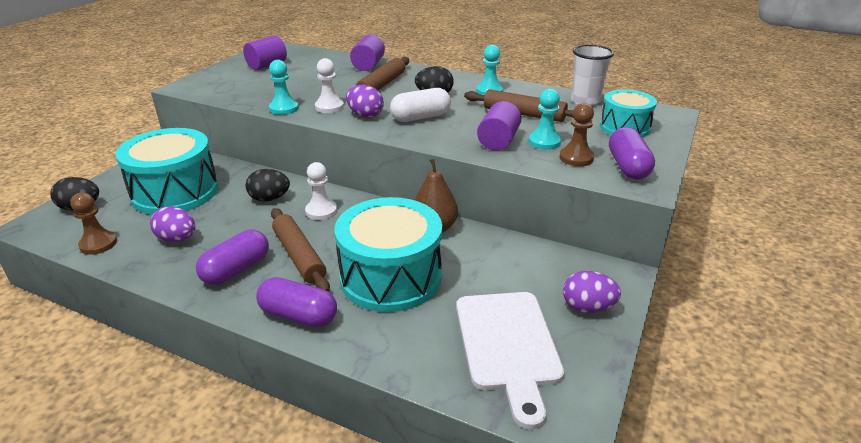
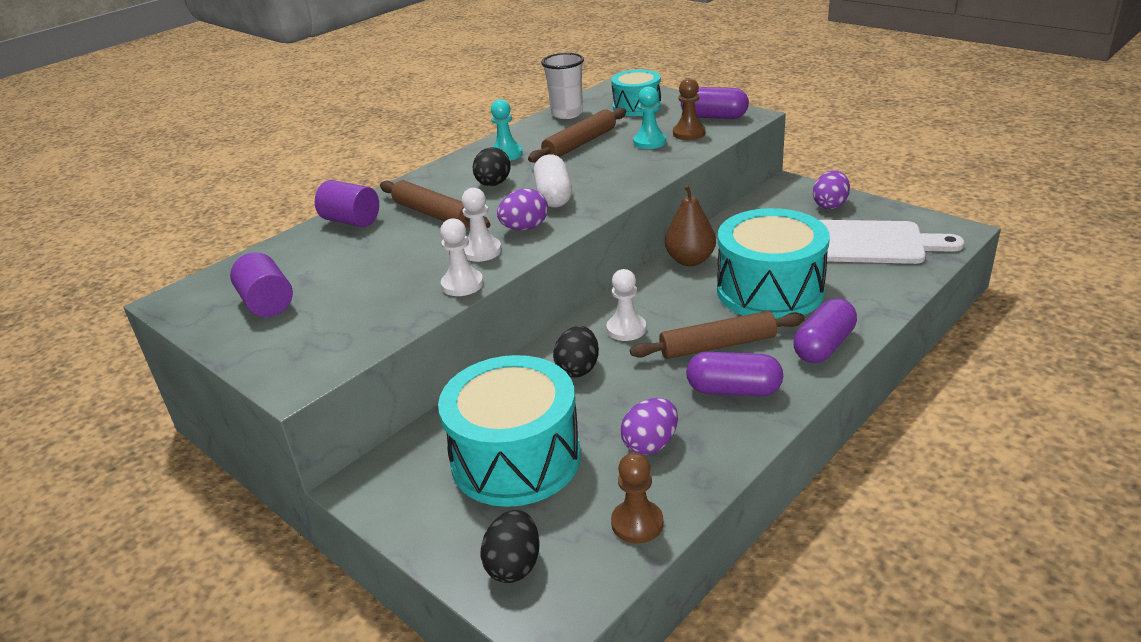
camera: 70 degrees left, 0 degrees up
purple capsule [196,230,269,285] -> purple capsule turned 45 degrees counterclockwise [686,352,783,396]
turquoise pawn [269,60,299,115] -> white pawn [440,218,483,296]
purple cylinder [477,101,521,151] -> none

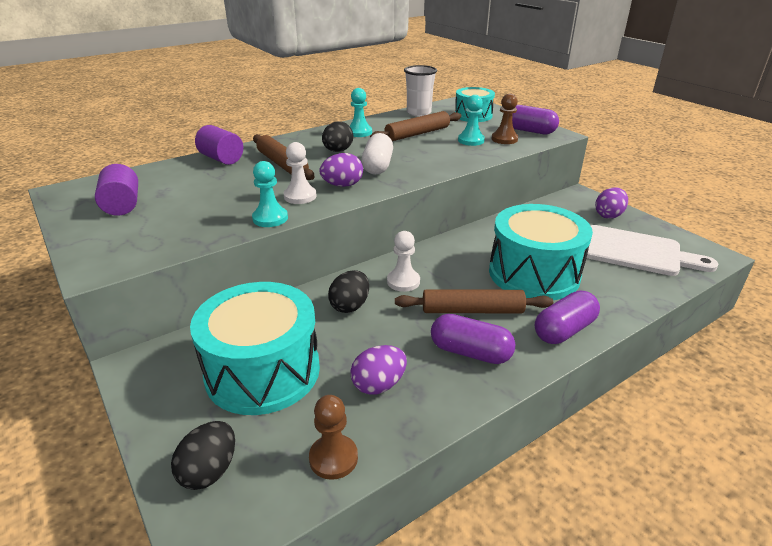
camera: 10 degrees right, 0 degrees up
white pawn [440,218,483,296] -> turquoise pawn [252,161,288,227]
brown pear [665,184,716,266] -> none

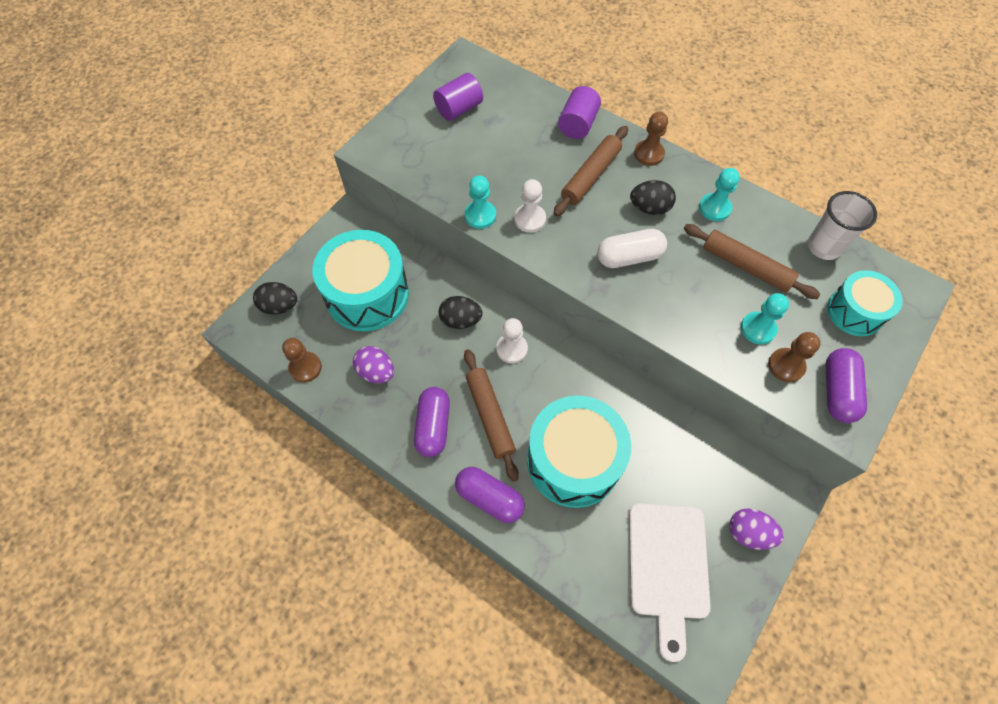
camera: 70 degrees right, 30 degrees up
purple egg [319,153,363,187] -> none
none -> brown pawn [634,112,668,166]

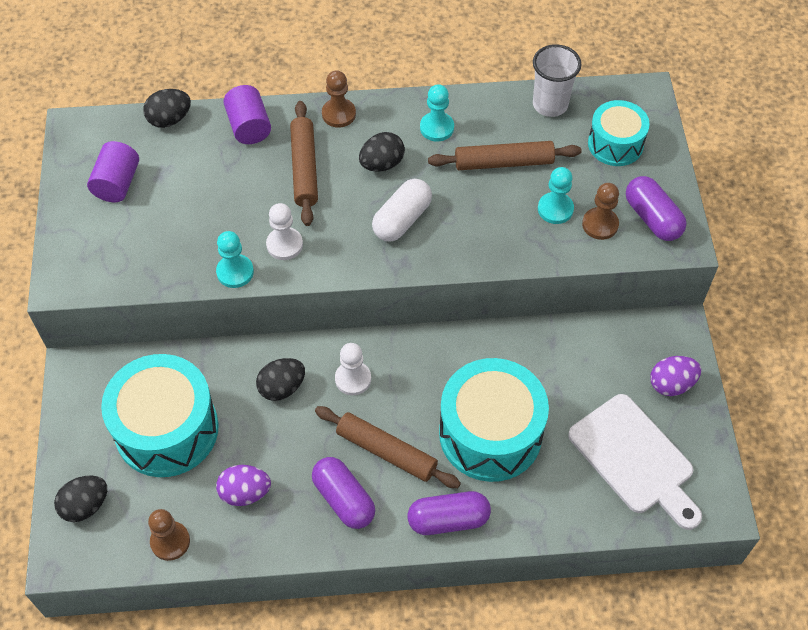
camera: 40 degrees left, 5 degrees down
none -> black egg [143,89,191,128]

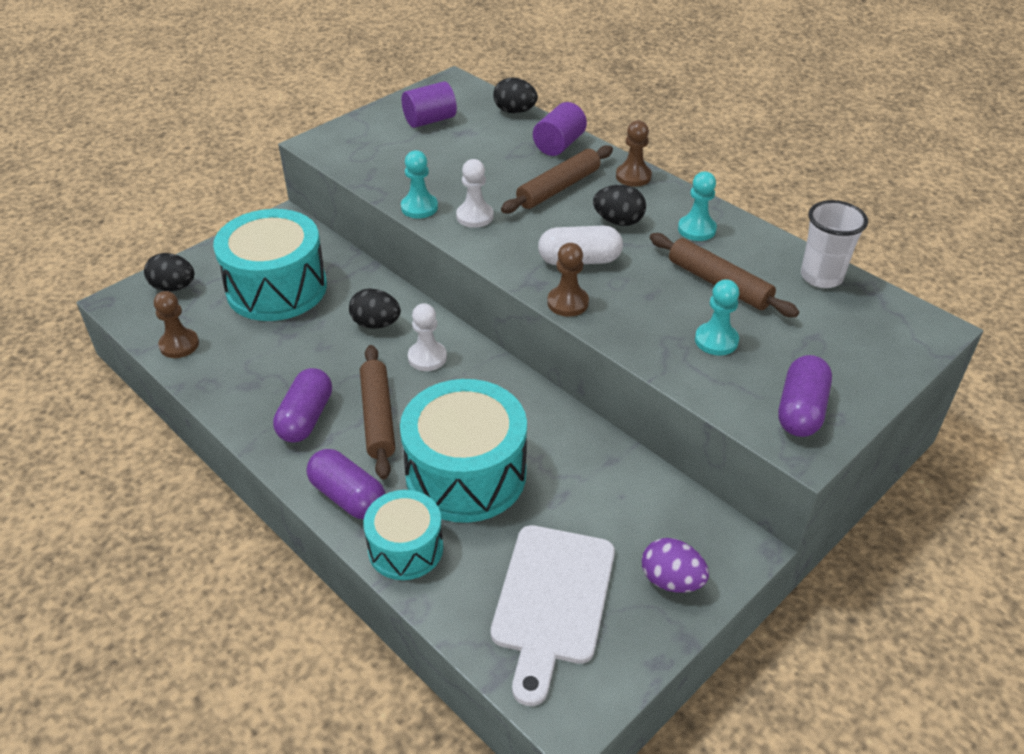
camera: 50 degrees right, 15 degrees down
purple egg [216,465,271,506] -> none
brown pawn [582,183,619,240] -> brown pawn moved to [547,243,589,317]
turquoise drum [588,100,650,166] -> turquoise drum moved to [363,490,443,580]

